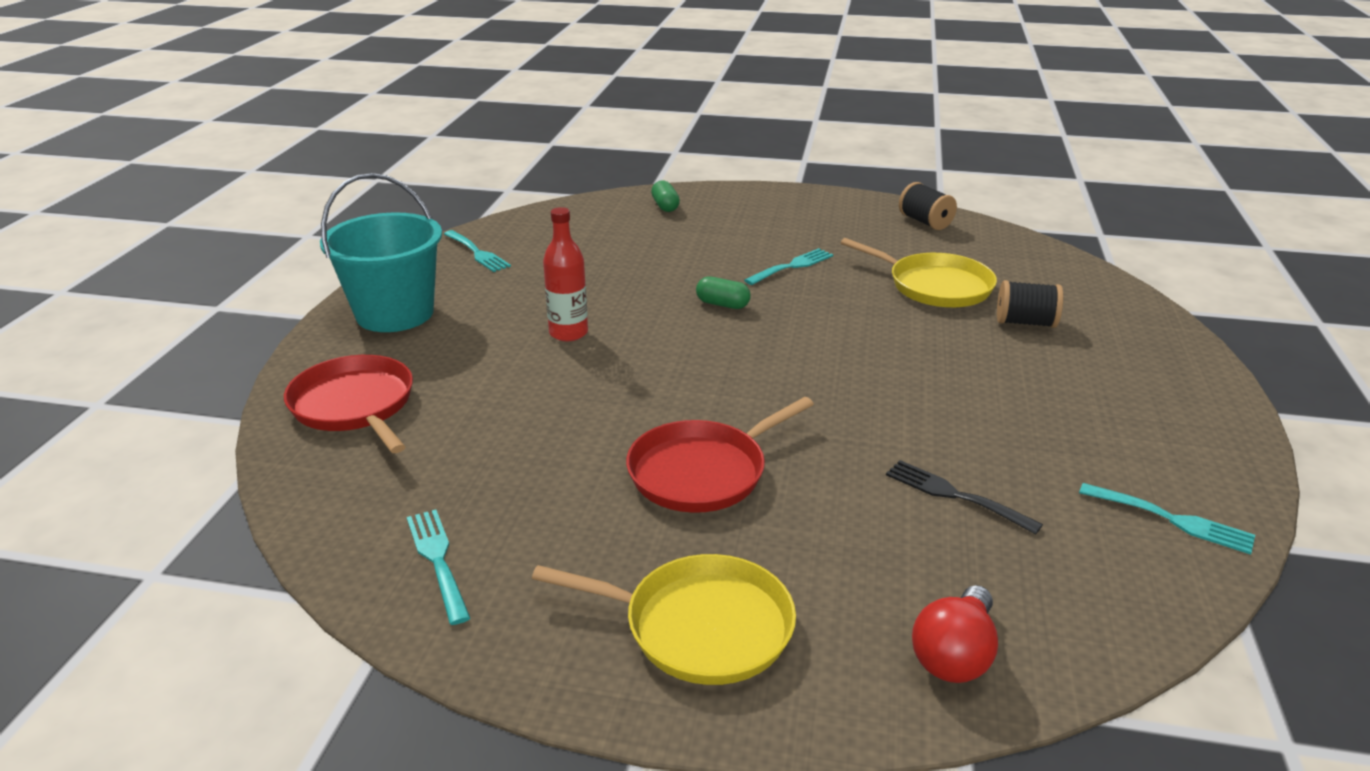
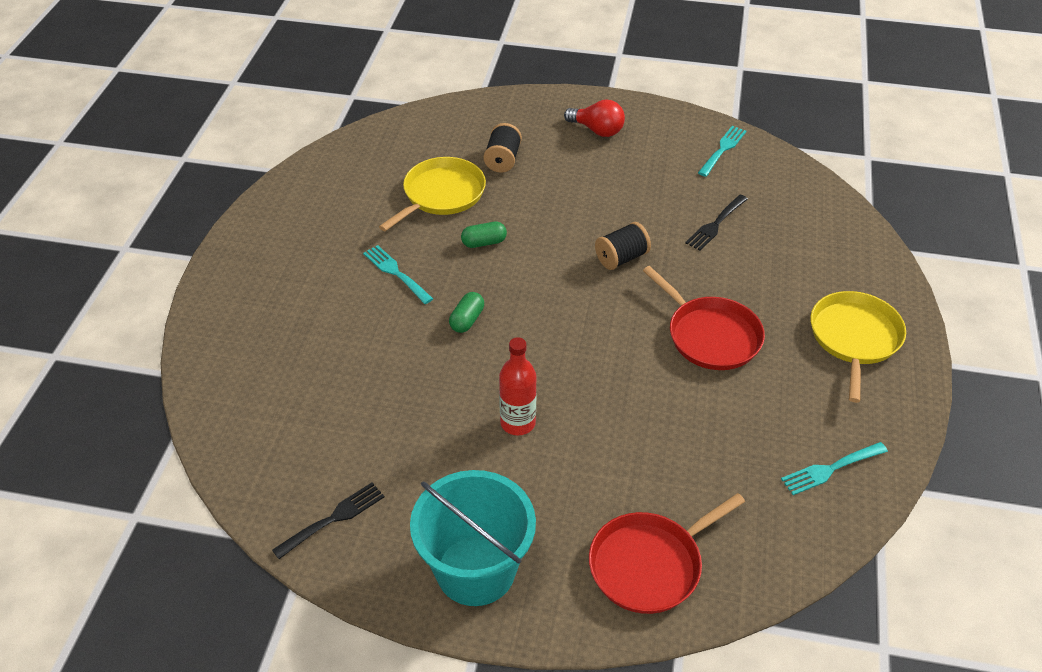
camera: 90 degrees left, 15 degrees up
turquoise fork [444,230,511,272] -> black fork [272,483,385,559]
green capsule [651,180,680,212] -> green capsule moved to [461,222,507,248]
black spool [899,182,957,230] -> black spool moved to [595,222,651,270]
red light bulb [912,585,998,683] -> red light bulb moved to [564,99,625,137]

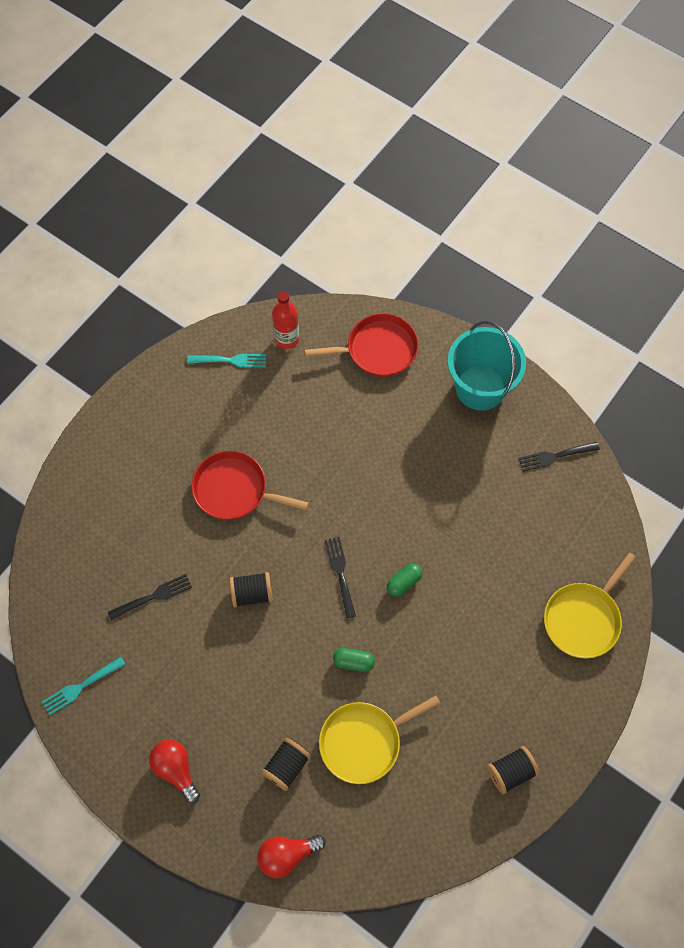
camera: 155 degrees left, 20 degrees up
turquoise fork [363,245,433,304] -> none
red bottle [499,337,537,435] -> red bottle moved to [272,291,299,349]
red pan [643,266,765,370] -> red pan turned 60 degrees counterclockwise [192,451,309,520]
yellow pan [810,291,906,403] -> yellow pan moved to [544,552,636,659]
none -> red light bulb [257,835,326,878]
none -> black fork [325,537,356,618]
none -> black spool [487,746,539,794]

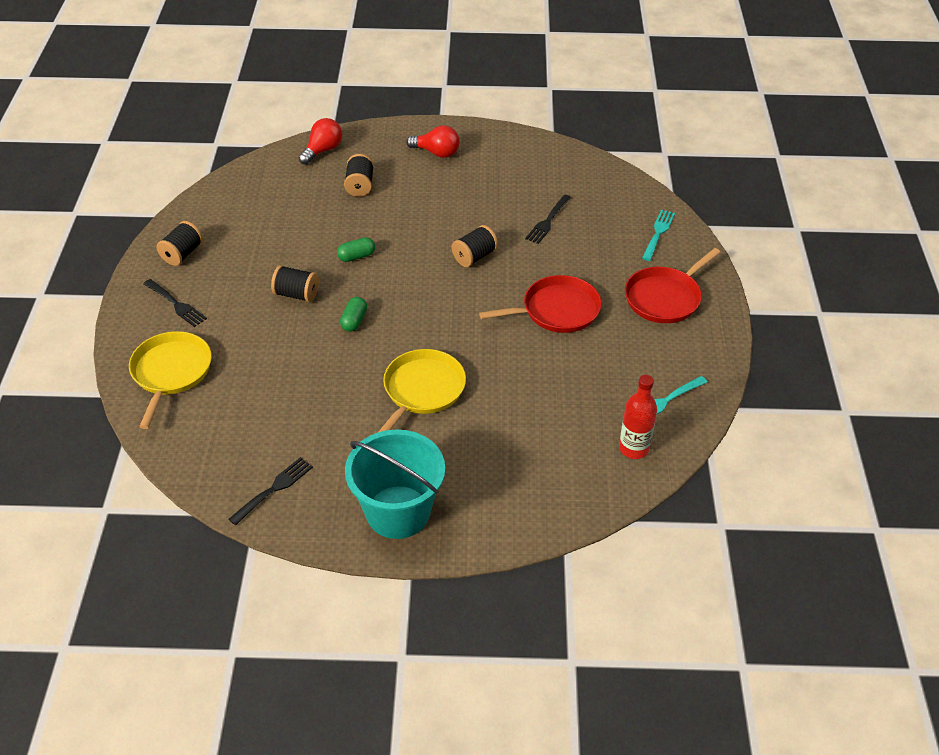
camera: 145 degrees right, 20 degrees down
turquoise fork [42,657,126,715] -> turquoise fork moved to [642,210,675,261]
red pan [305,313,418,377] -> red pan moved to [625,248,720,323]
yellow pan [319,695,440,784] -> yellow pan moved to [378,349,466,432]
black fork [325,537,356,618] -> black fork moved to [143,279,207,327]
none -> black spool [271,265,319,302]

